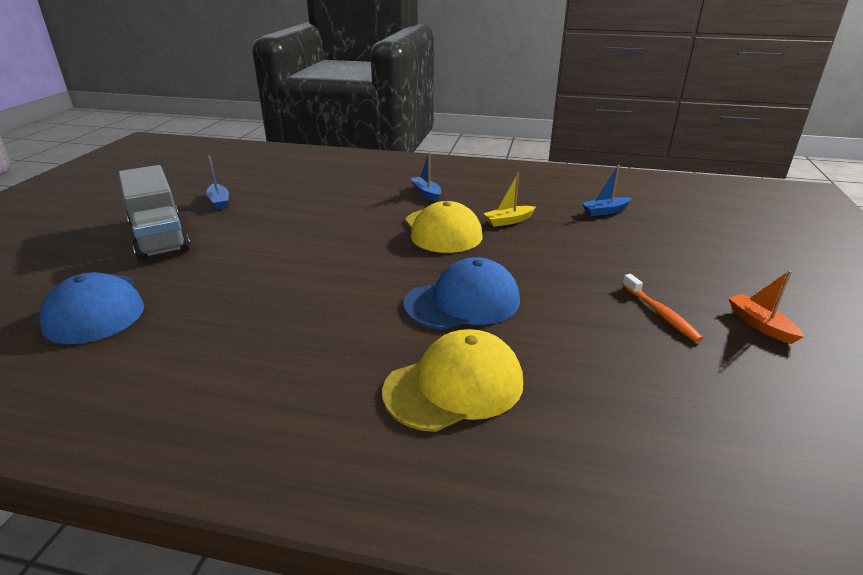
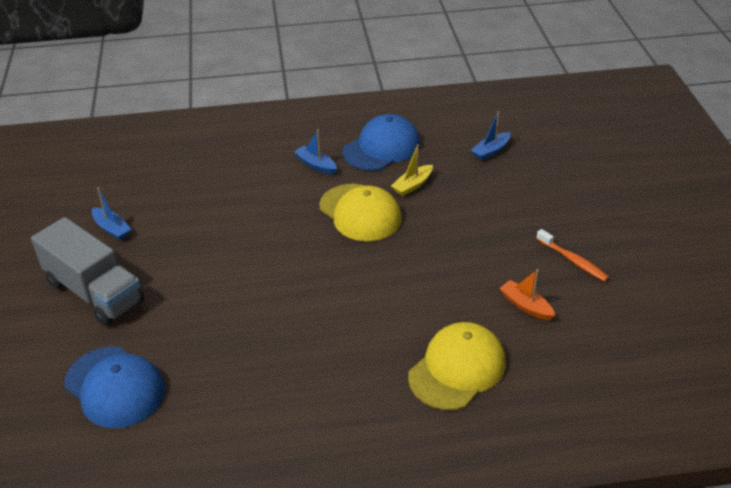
camera: 20 degrees left, 10 degrees up
blue cap [404,257,520,330] -> blue cap moved to [342,114,420,171]
orange boat [728,270,804,344] -> orange boat moved to [499,269,555,320]

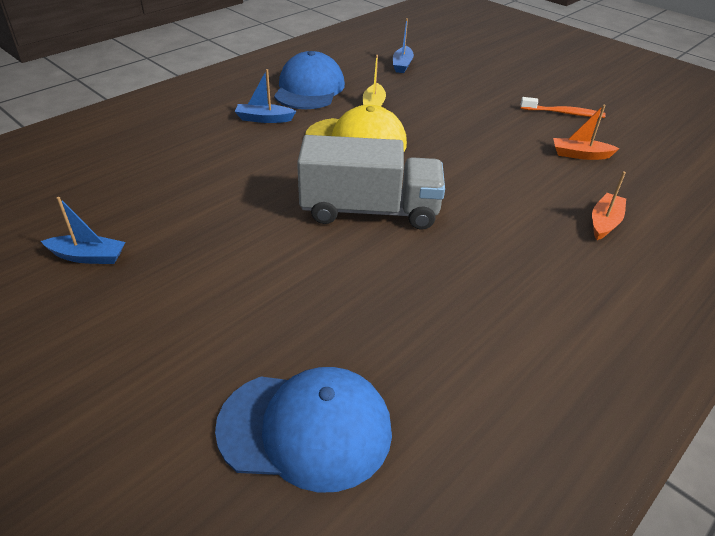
camera: 40 degrees left, 0 degrees up
grey truck [31,217,144,326] -> grey truck moved to [297,135,445,230]
yellow cap [408,322,506,410] -> orange boat [592,172,626,240]

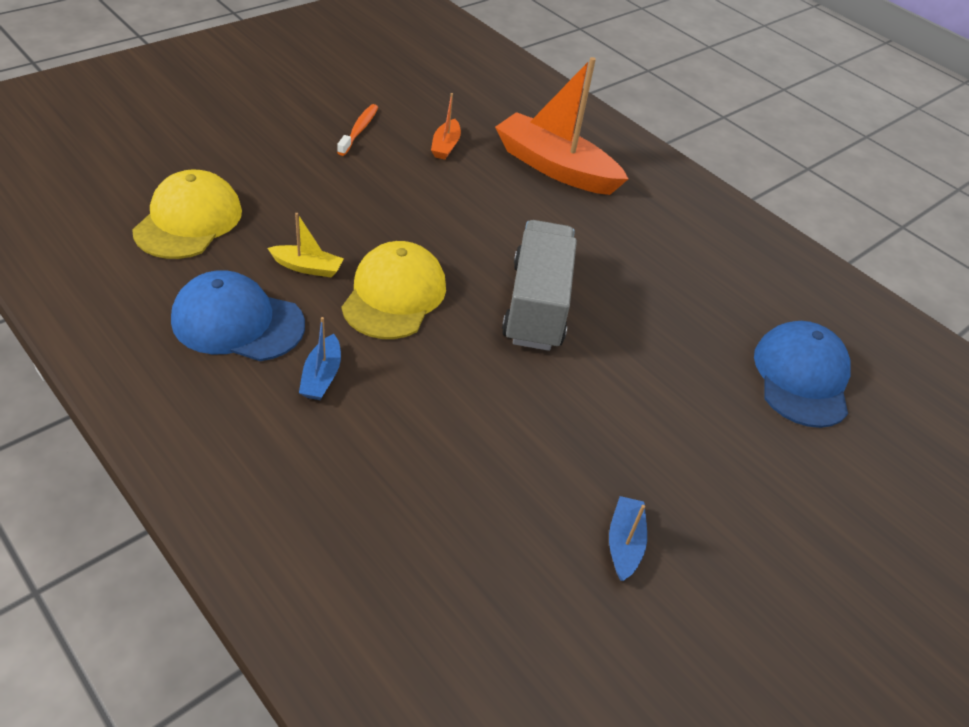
camera: 90 degrees left, 5 degrees up
blue boat [393,18,414,73] -> yellow cap [132,169,242,259]
orange boat [592,172,626,240] -> orange boat [495,57,628,195], size x2.24

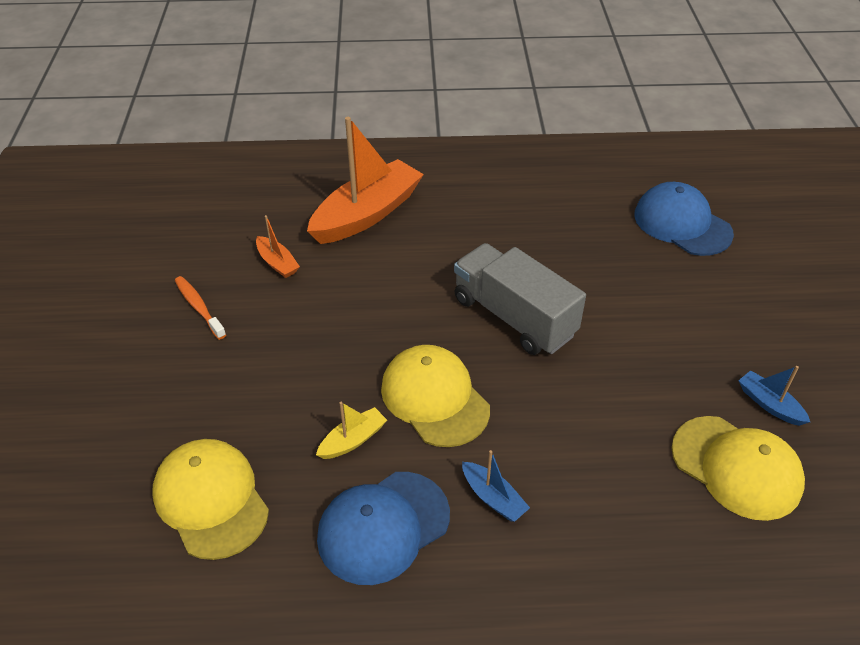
camera: 45 degrees left, 0 degrees up
orange boat [495,57,628,195] -> orange boat turned 150 degrees clockwise [307,117,424,244]
none -> yellow cap [672,416,805,521]

